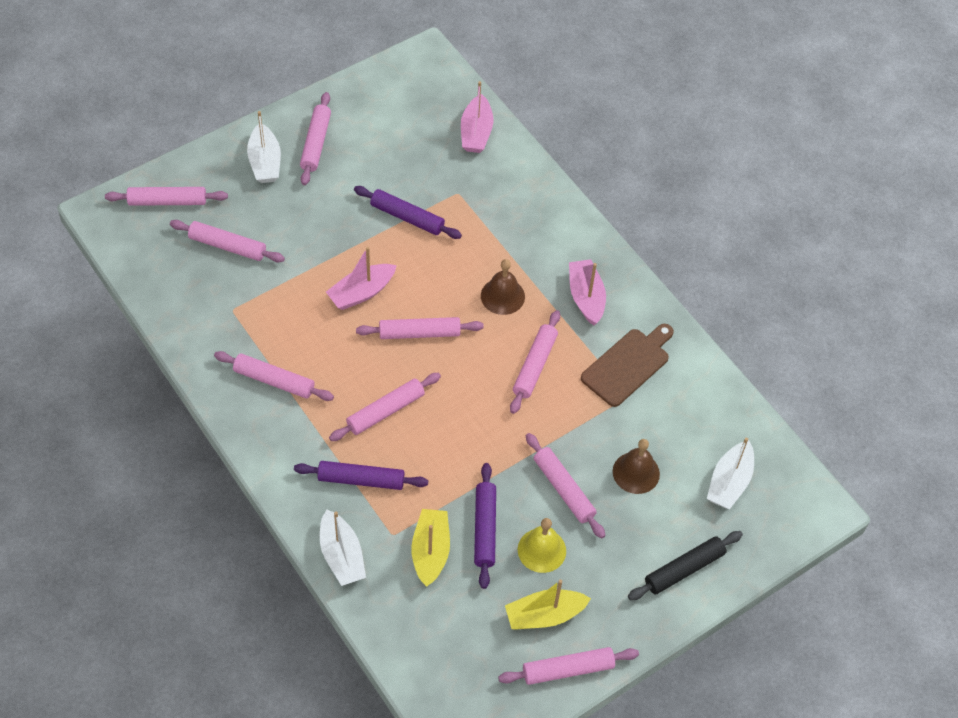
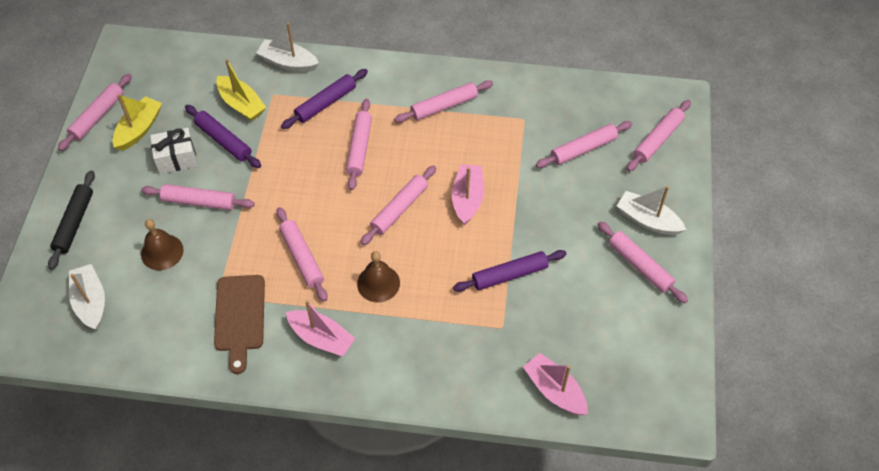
camera: 135 degrees right, 0 degrees up
yellow bell [518,518,566,573] -> white gift [150,128,197,174]

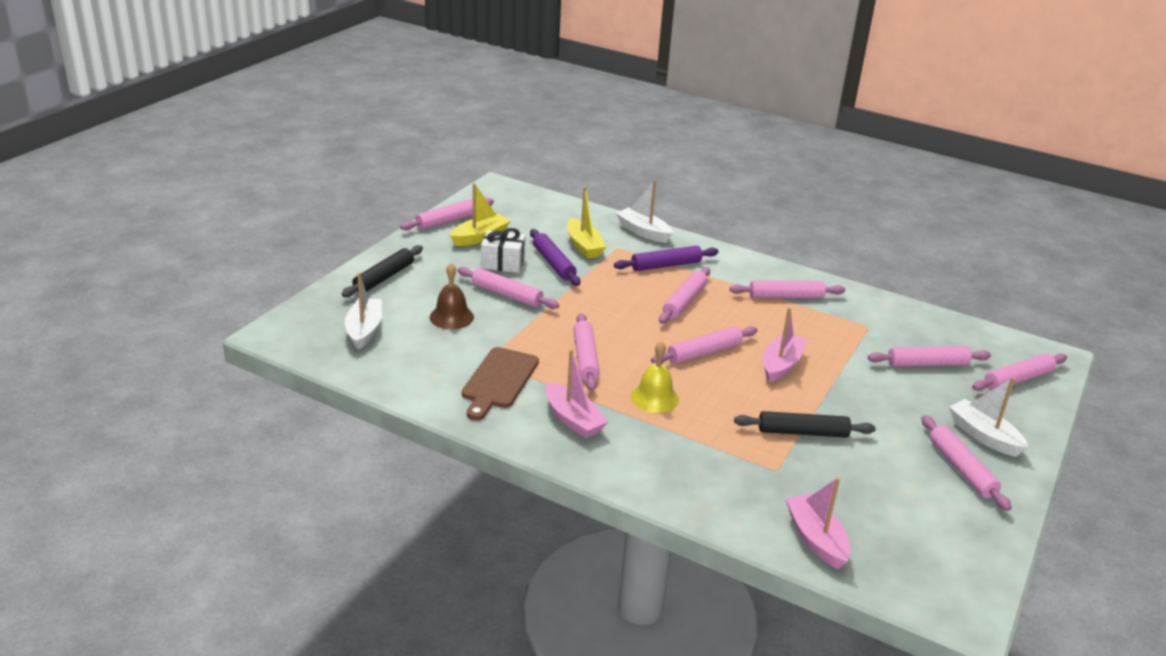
camera: 20 degrees right, 25 degrees down
brown bell [357,251,400,302] -> yellow bell [631,341,679,413]
purple rolling pin [453,250,567,292] -> black rolling pin [734,411,876,438]

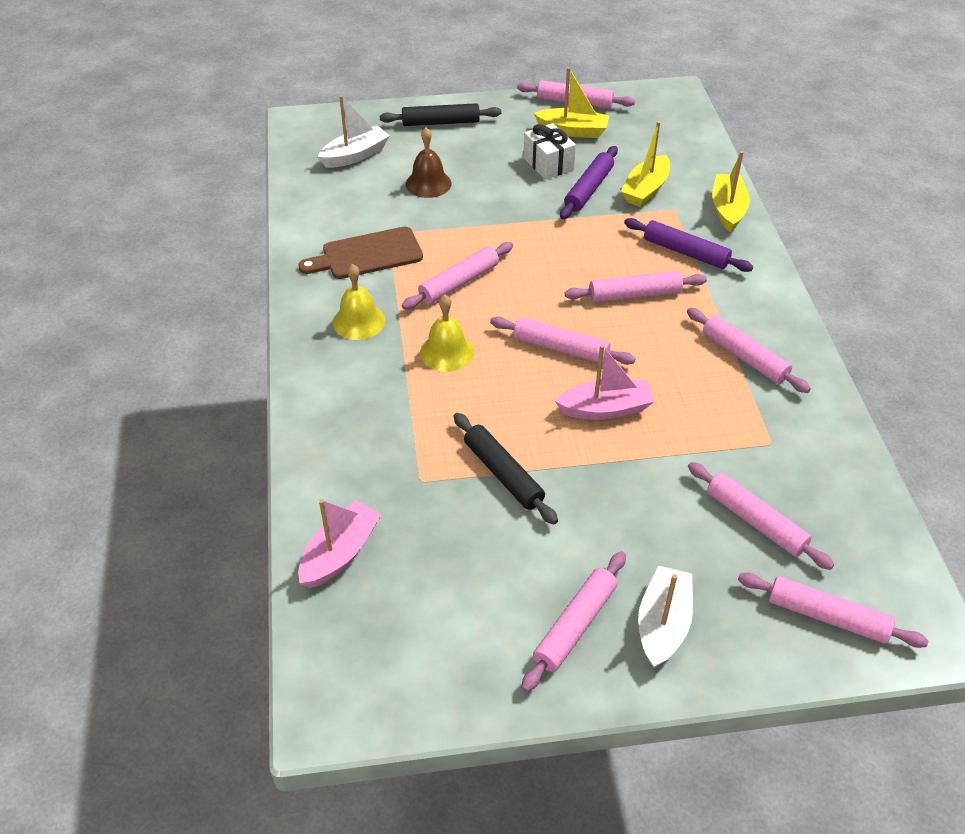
camera: 55 degrees right, 15 degrees up
pink rolling pin [457,267,559,309] -> none
pink boat [545,349,609,438] -> yellow bell [333,264,385,340]
white boat [616,180,673,243] -> yellow boat [712,151,750,232]

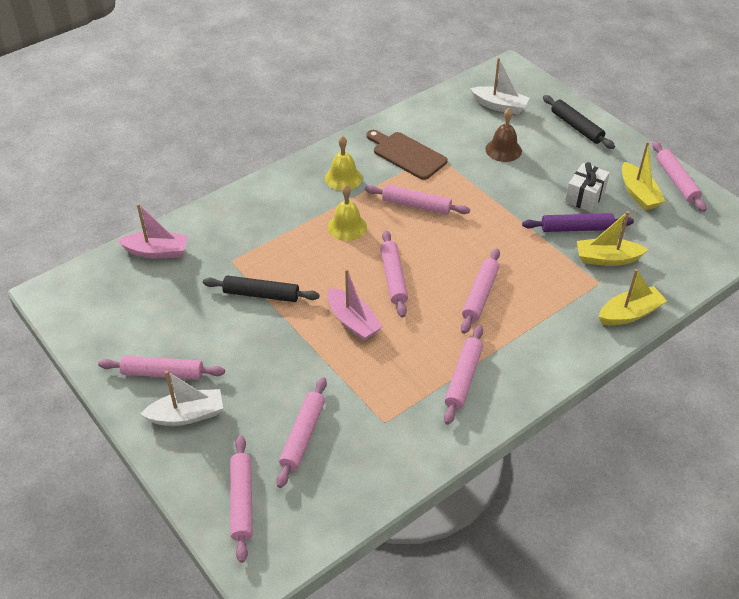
camera: 60 degrees right, 0 degrees up
black rolling pin [454,413,558,525] -> black rolling pin turned 75 degrees clockwise [203,276,319,302]
pink rolling pin [565,271,707,302] -> pink rolling pin turned 60 degrees clockwise [461,248,500,334]
purple rolling pin [624,218,753,272] -> none

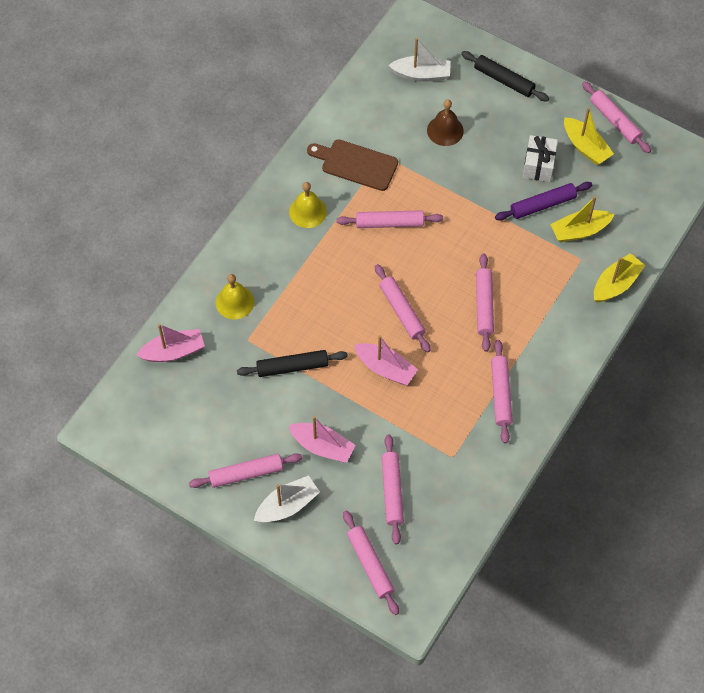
camera: 20 degrees left, 15 degrees up
yellow bell [328,185,367,241] -> yellow bell moved to [216,274,254,319]
none -> pink boat [289,416,356,463]

